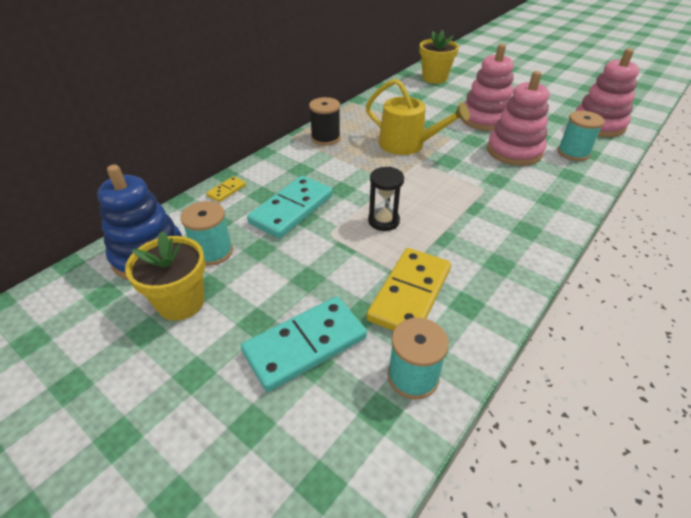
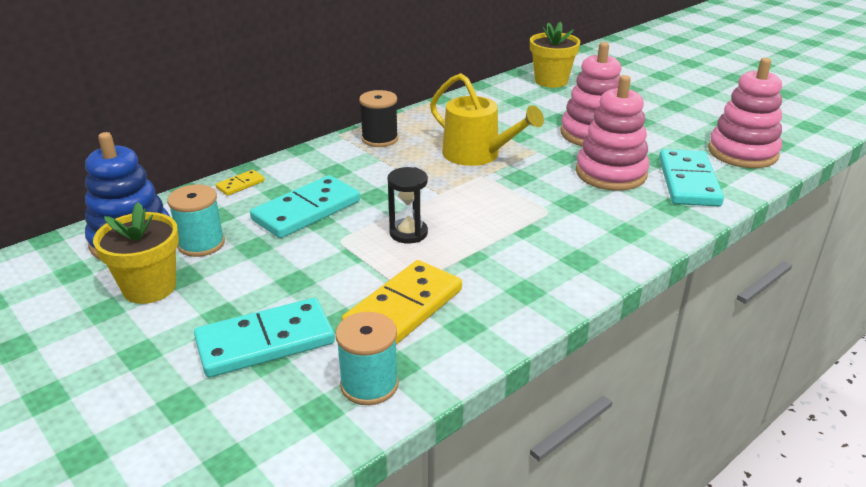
camera: 10 degrees right, 10 degrees down
turquoise spool [557,111,604,161] -> turquoise domino [659,149,724,206]

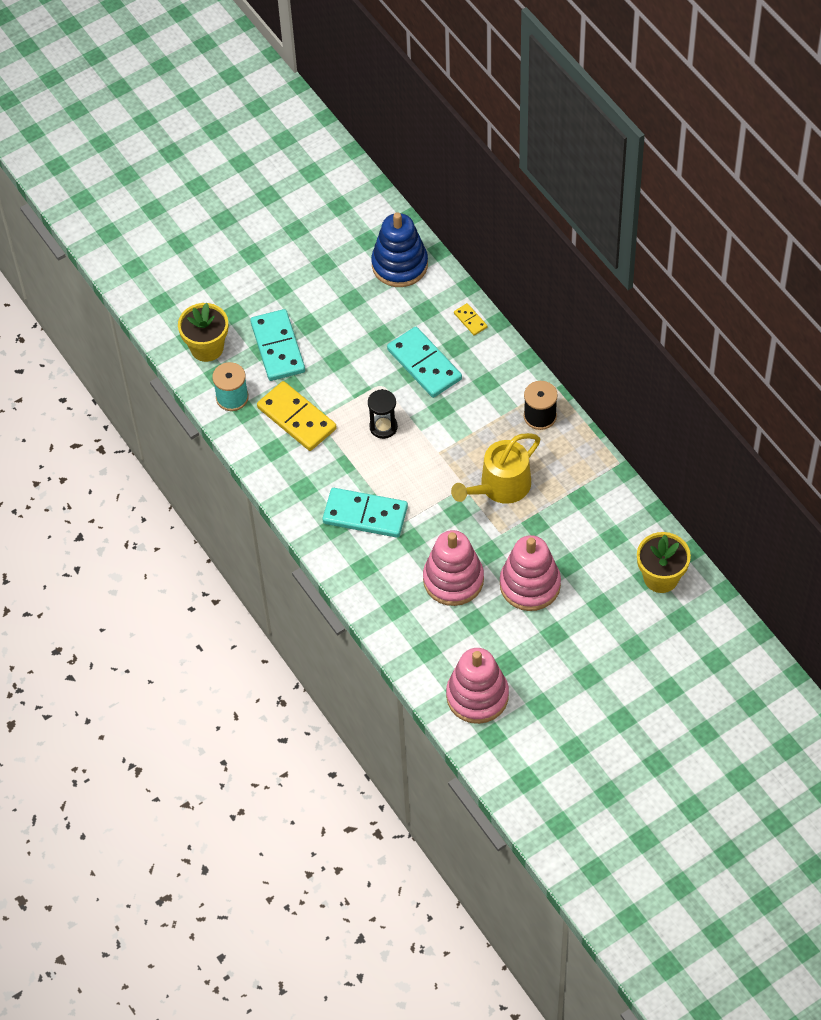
camera: 100 degrees right, 25 degrees up
yellow flower pot [93,202,179,304] -> yellow flower pot moved to [178,303,228,362]
turquoise spool [167,185,225,257] -> none
turquoise domino [659,149,724,206] -> turquoise domino moved to [322,488,408,538]

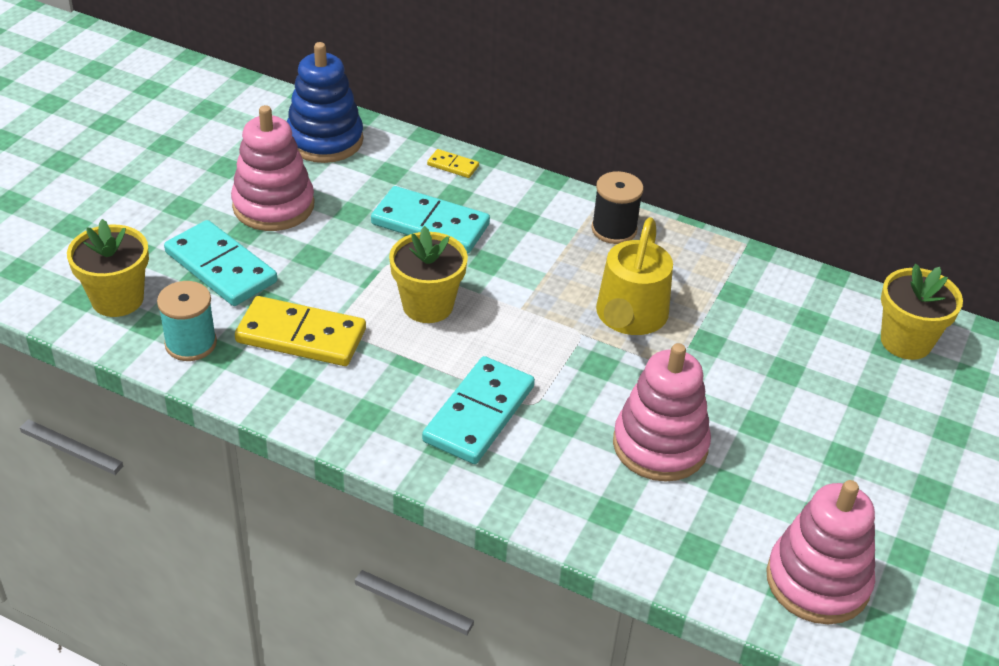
camera: 35 degrees left, 15 degrees down
turquoise domino [322,488,408,538] -> turquoise domino turned 45 degrees counterclockwise [422,356,535,464]
black hourglass [368,389,398,439] -> yellow flower pot [389,226,468,323]
pink stacking toy [500,535,561,611] -> pink stacking toy moved to [231,105,314,231]

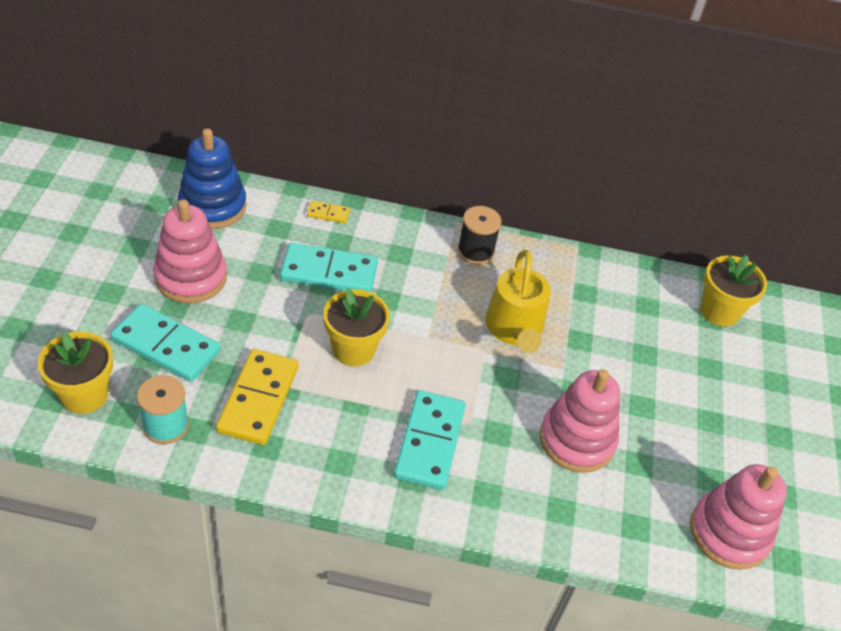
camera: 20 degrees left, 5 degrees up
yellow domino [235,296,366,366] -> yellow domino turned 75 degrees counterclockwise [216,349,299,445]

